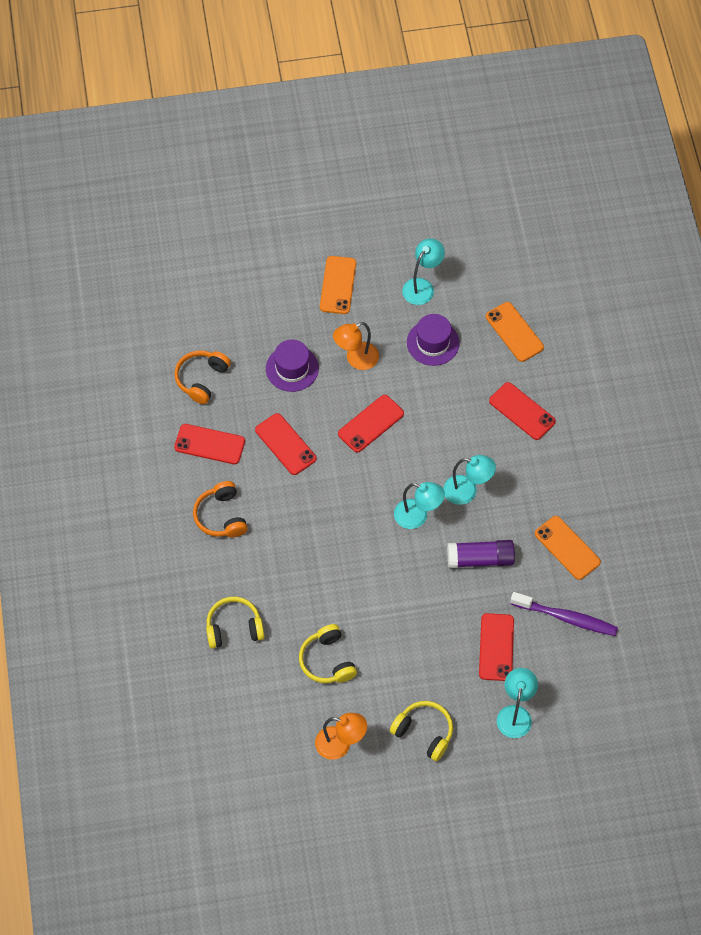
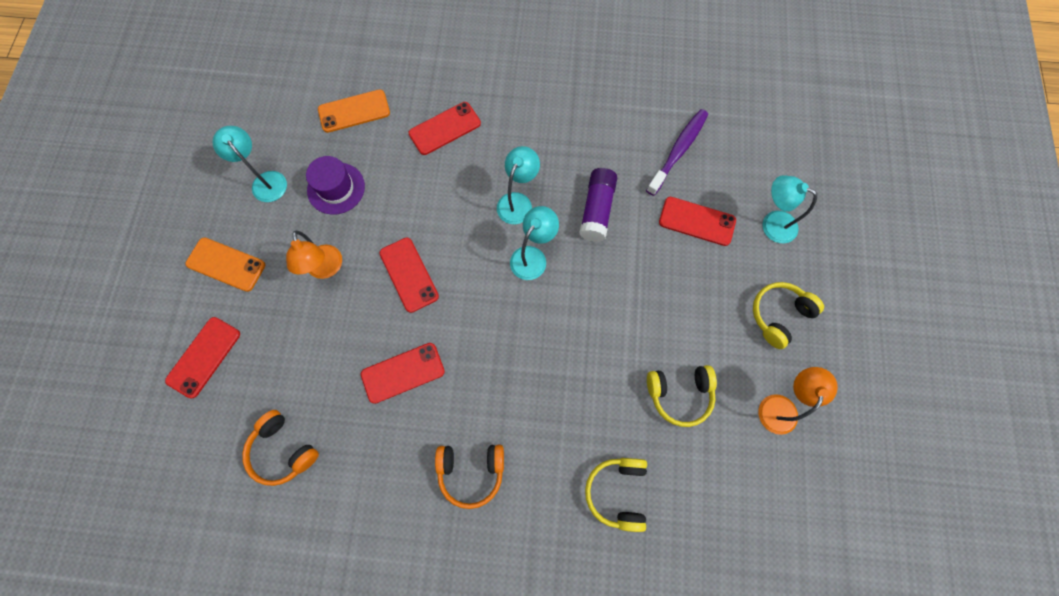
camera: 75 degrees left, 10 degrees up
red phone [174,424,245,464] -> red phone moved to [165,317,240,398]
purple hat [266,340,319,392] -> none
orange phone [535,516,601,580] -> none

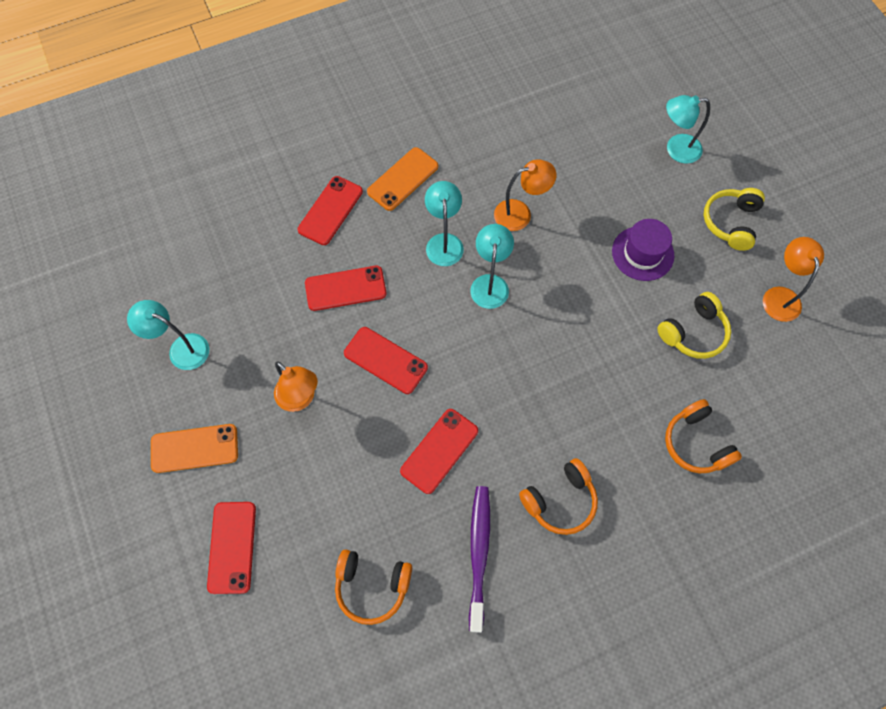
camera: 30 degrees left, 5 degrees down
purple hat [306,156,365,215] -> purple hat moved to [612,219,674,281]
orange phone [318,89,390,133] -> orange phone moved to [367,147,438,211]
purple glue stick [579,168,617,242] -> orange lamp [494,159,556,231]
yellow headphones [585,458,647,532] -> orange headphones [665,399,742,473]
purple toothbrush [646,109,708,196] -> purple toothbrush moved to [469,486,490,633]
red phone [659,197,736,246] -> red phone moved to [305,266,387,311]

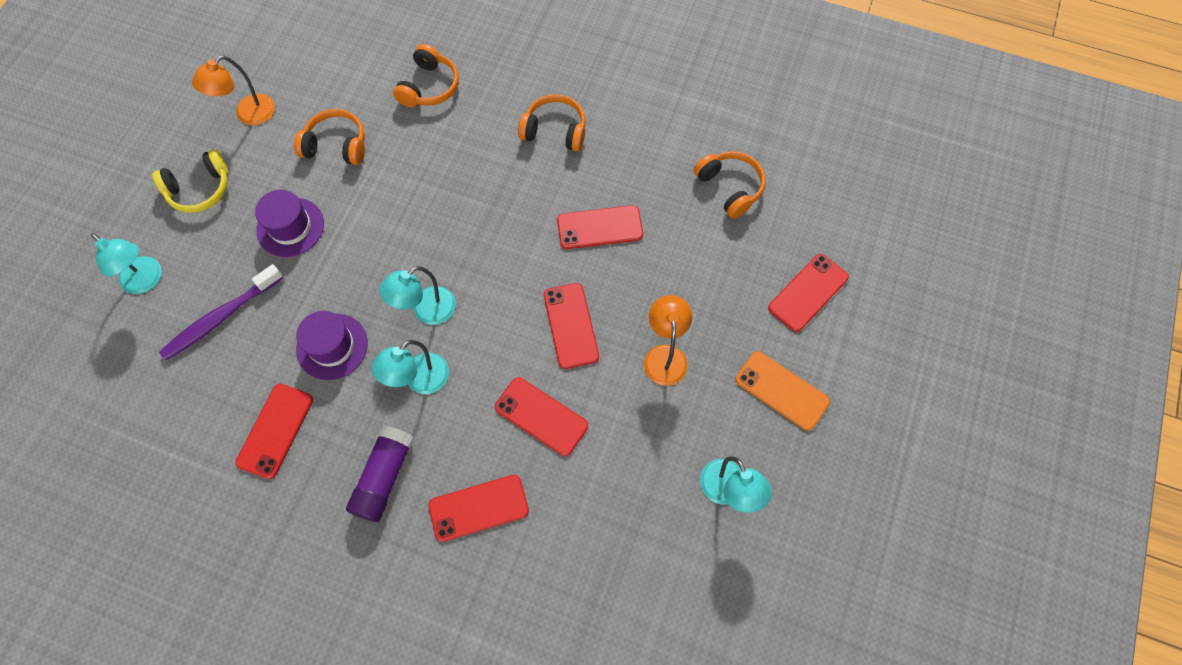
camera: 135 degrees left, 0 degrees up
orange phone [367,147,438,211] -> purple glue stick [346,425,414,522]
purple toothbrush [469,486,490,633] -> purple toothbrush moved to [159,264,283,360]
orange lamp [494,159,556,231] -> purple hat [296,311,368,380]
yellow headphones [657,292,731,359] -> orange headphones [294,109,365,165]
none -> red phone [235,384,313,479]

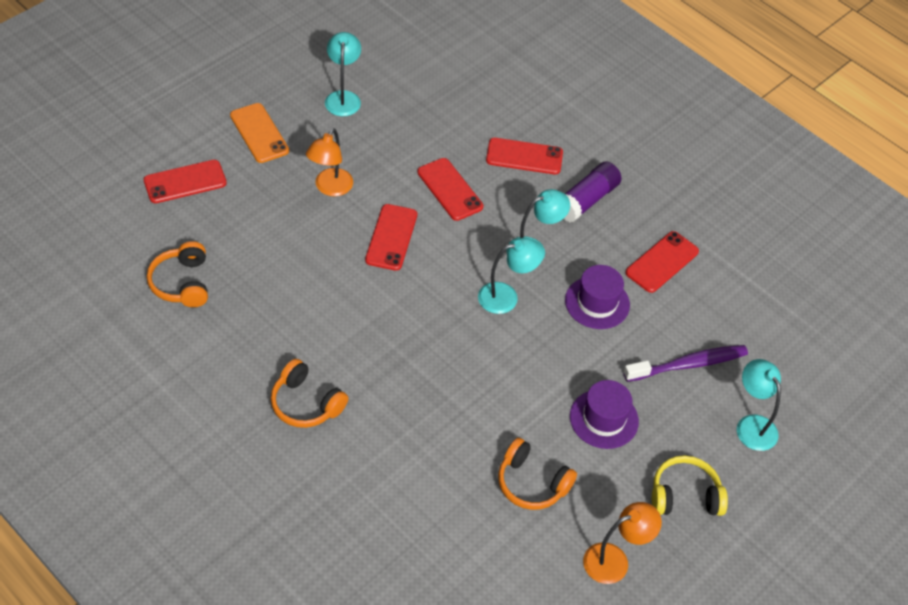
camera: 160 degrees left, 15 degrees down
orange headphones [393,44,459,107] -> none
red phone [557,205,643,249] -> none

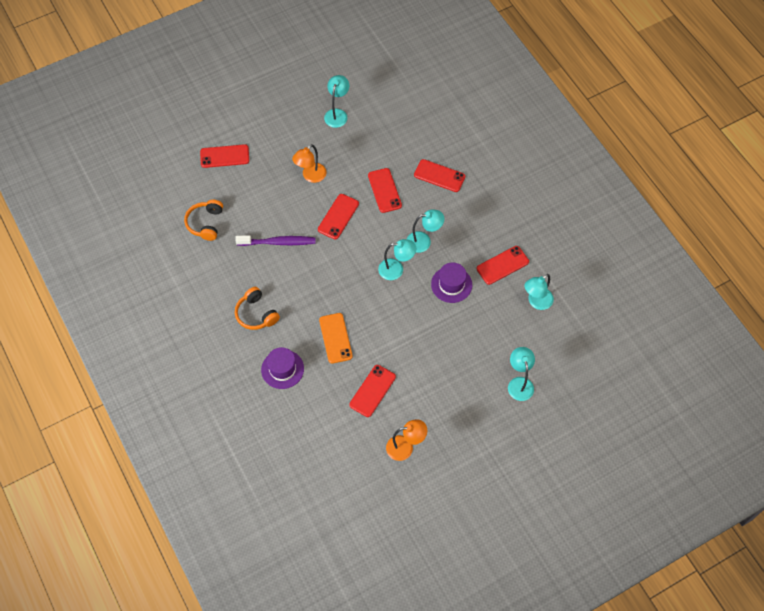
camera: 20 degrees right, 10 degrees up
orange phone [230,103,289,163] -> orange phone moved to [319,313,353,364]
orange headphones [498,438,577,510] -> red phone [349,365,396,417]
purple glue stick [564,161,622,223] -> none
purple hat [570,380,639,449] -> purple hat moved to [261,347,304,389]
purple toothbrush [624,345,748,382] -> purple toothbrush moved to [235,235,316,246]
yellow headphones [652,456,728,516] -> none
none -> turquoise lamp [524,274,554,310]

